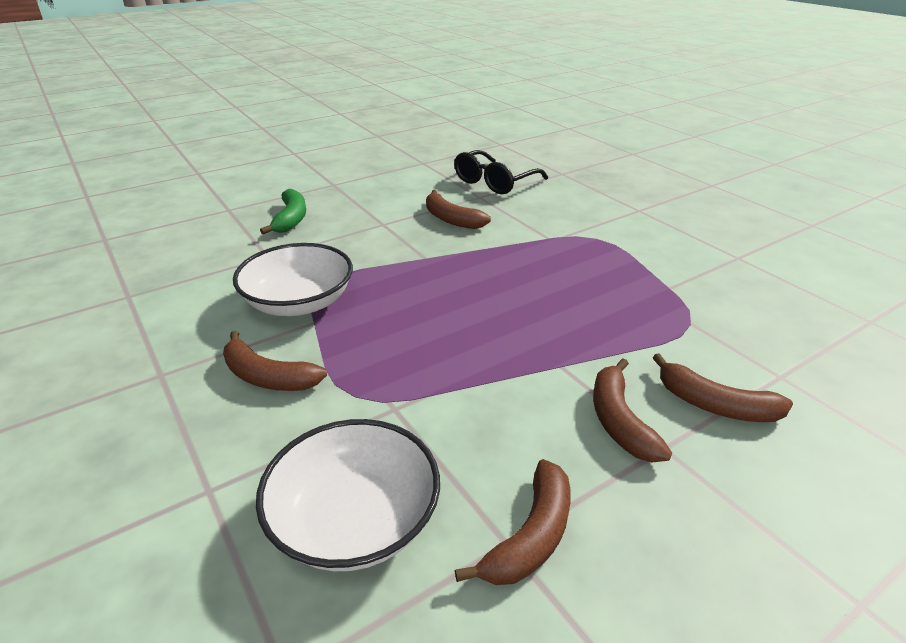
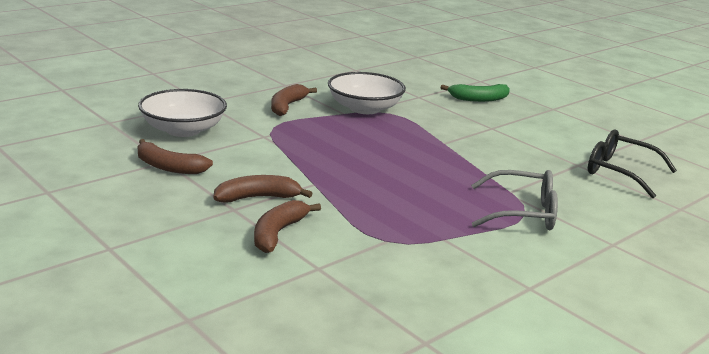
camera: 80 degrees right, 10 degrees down
brown banana [426,190,491,229] -> none
none -> grey glasses [471,170,558,230]

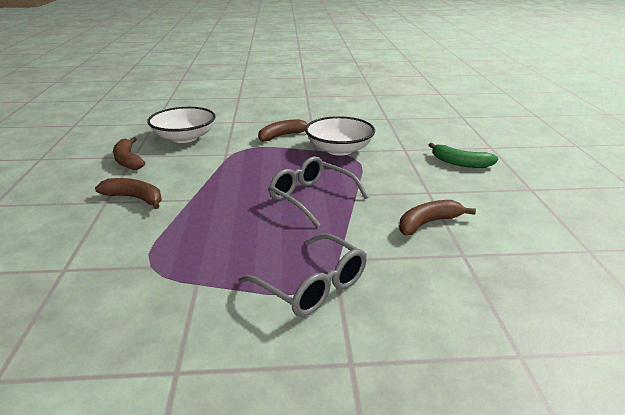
camera: 40 degrees right, 5 degrees up
brown banana [254,200,321,253] -> brown banana moved to [399,200,476,235]
black glasses [588,129,677,198] -> none
none -> grey glasses [269,156,368,227]

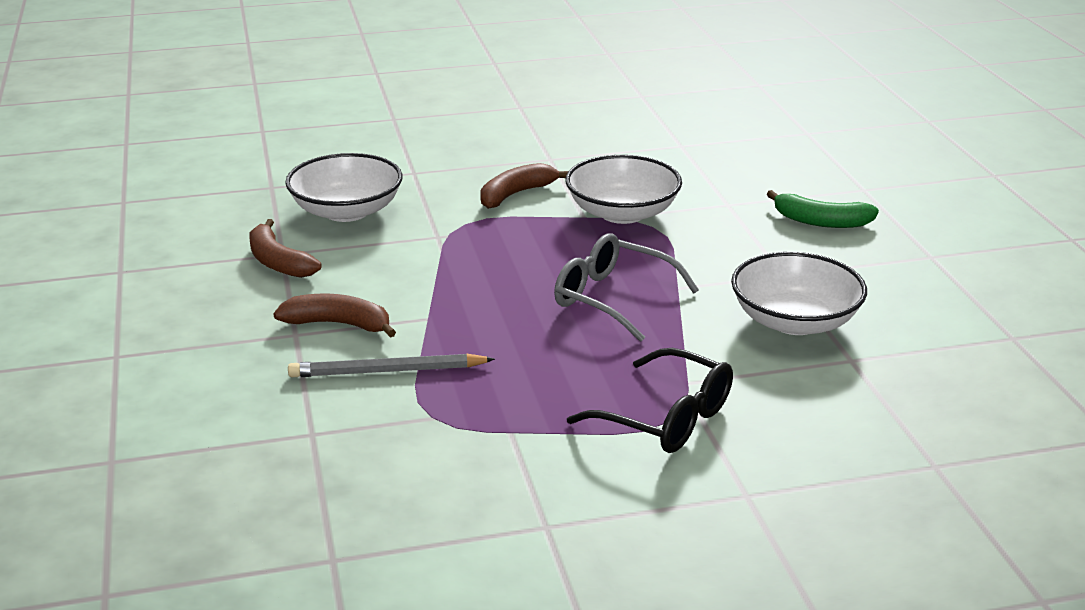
camera: 10 degrees left, 0 degrees up
grey glasses [239,234,367,317] -> black glasses [567,348,733,453]
brown banana [399,200,476,235] -> white bowl [731,252,867,335]
none -> grey pencil [288,354,495,377]

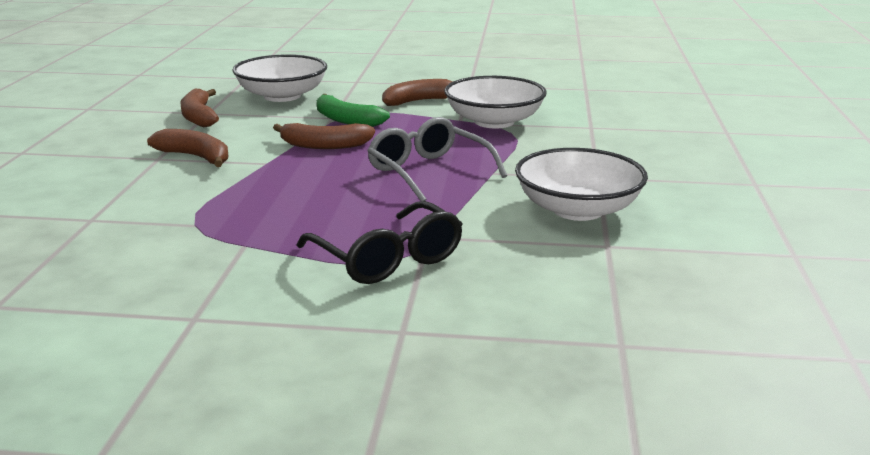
camera: 20 degrees right, 5 degrees down
grey pencil [288,354,495,377] -> none
green banana [767,190,879,228] -> green banana moved to [317,94,390,127]
none -> brown banana [273,123,375,149]

